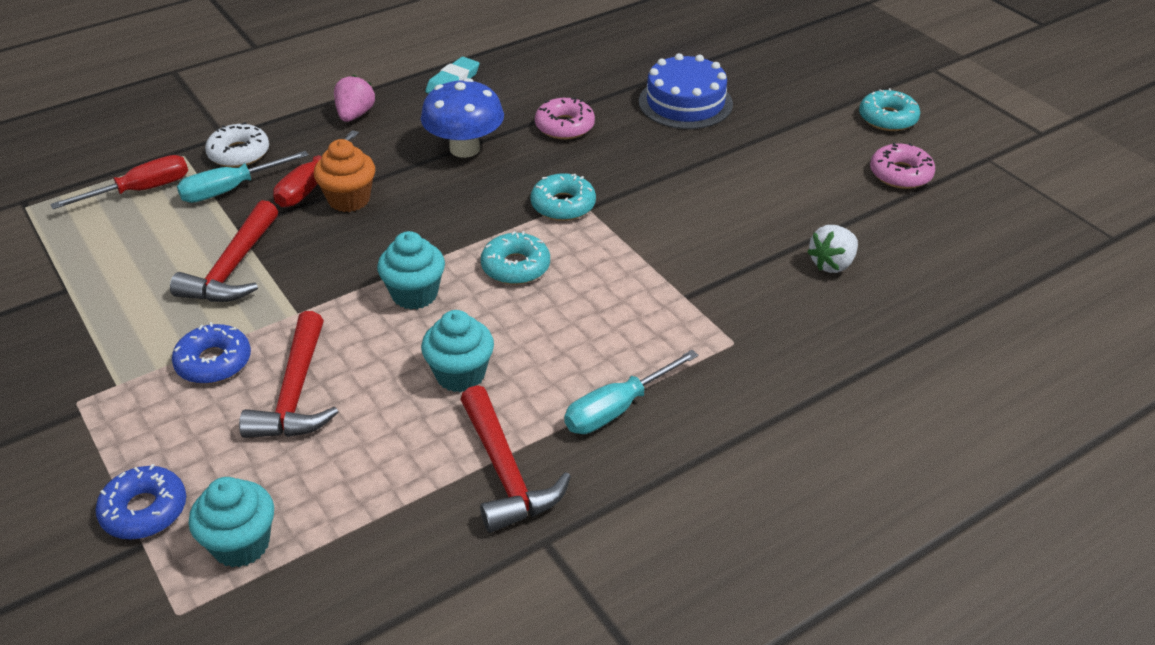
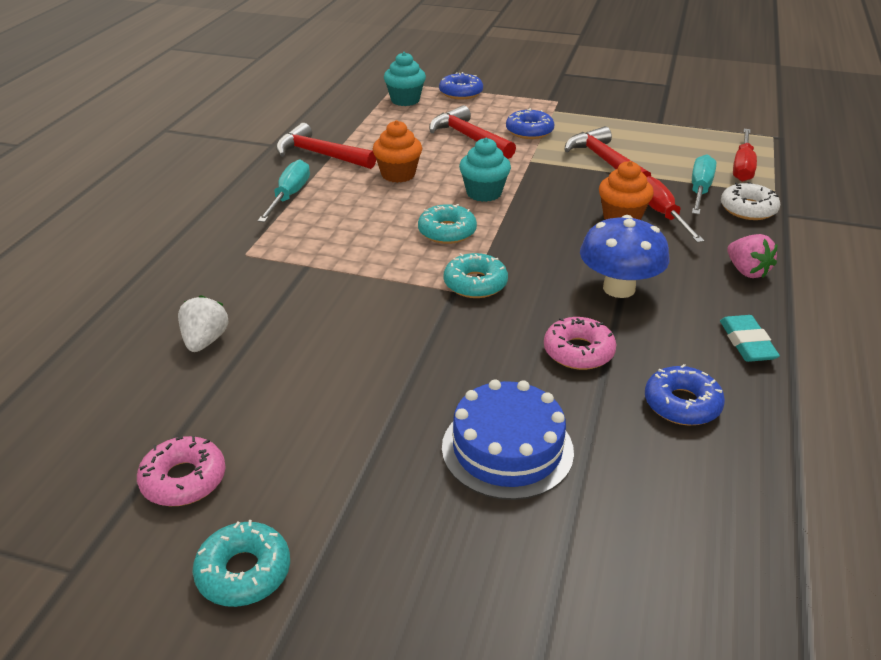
camera: 140 degrees right, 5 degrees down
turquoise cupcake [421,310,494,392] -> orange cupcake [373,120,422,183]
none -> blue donut [645,364,725,425]

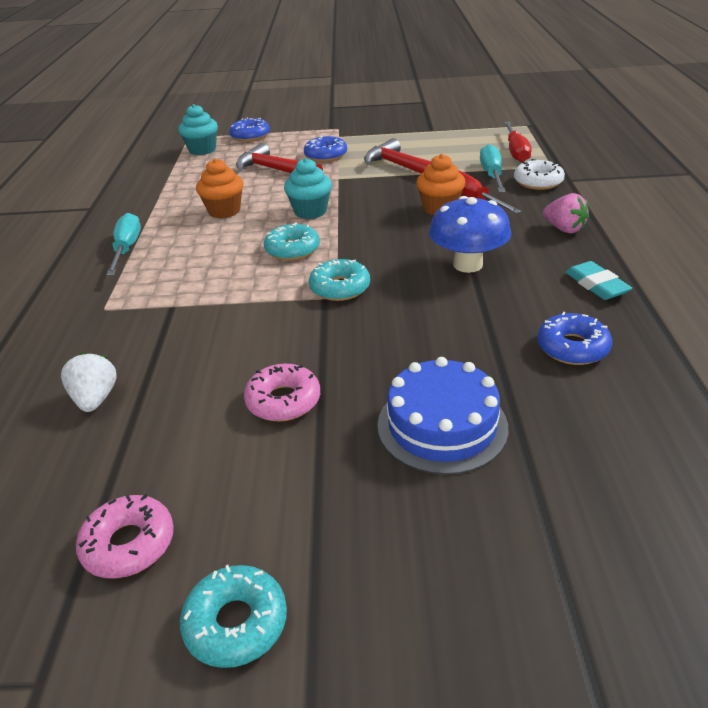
camera: 15 degrees left, 0 degrees up
red hammer [276,123,376,169] -> none
pink donut [544,317,617,370] -> pink donut moved to [244,364,320,422]

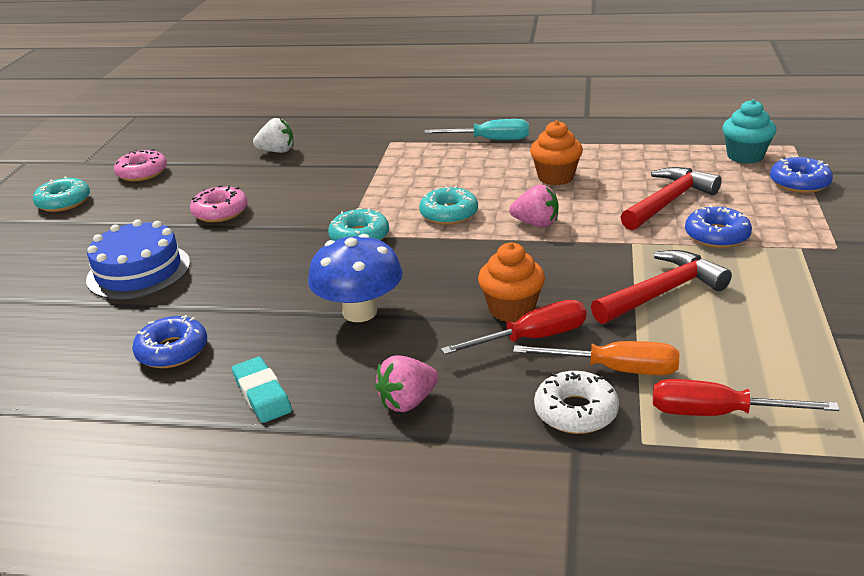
camera: 100 degrees right, 5 degrees down
turquoise cupcake [284,158,332,219] -> pink strawberry [509,185,558,227]
turquoise screwdriver [480,144,506,192] -> orange screwdriver [513,341,679,375]
turquoise eraser [565,261,632,300] -> turquoise eraser turned 75 degrees clockwise [232,357,292,423]

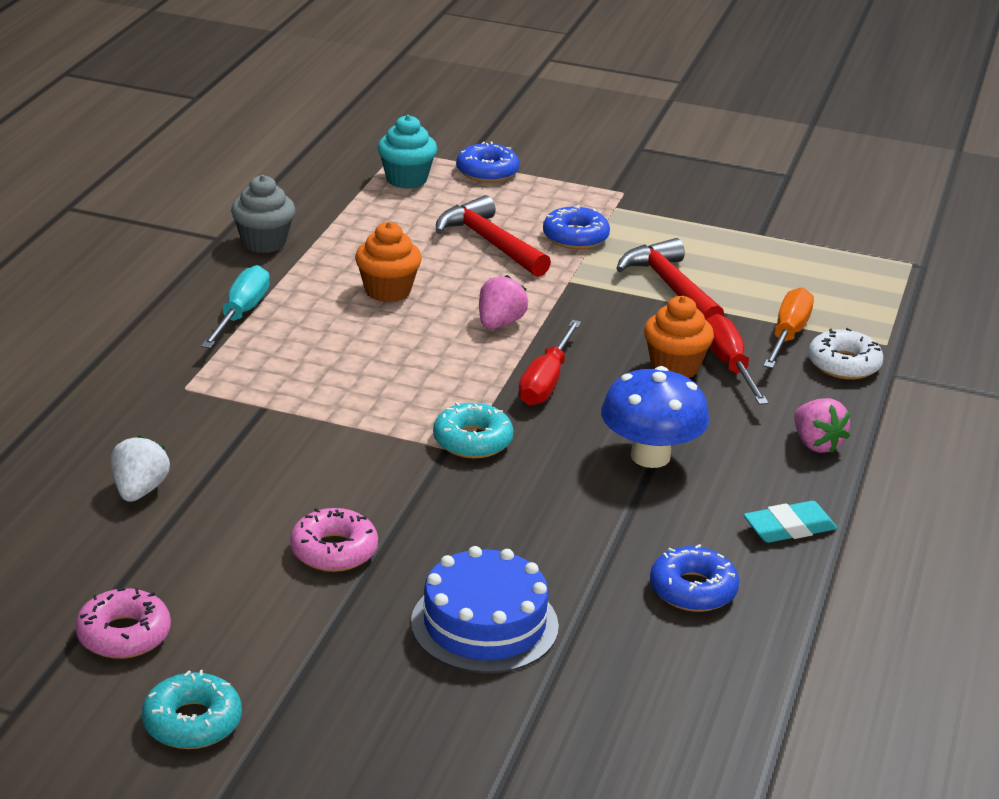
camera: 85 degrees left, 0 degrees up
turquoise donut [419,186,478,225] -> none
red screwdriver [653,379,839,416] -> red screwdriver moved to [518,320,581,406]
none -> grey cupcake [231,175,295,253]

